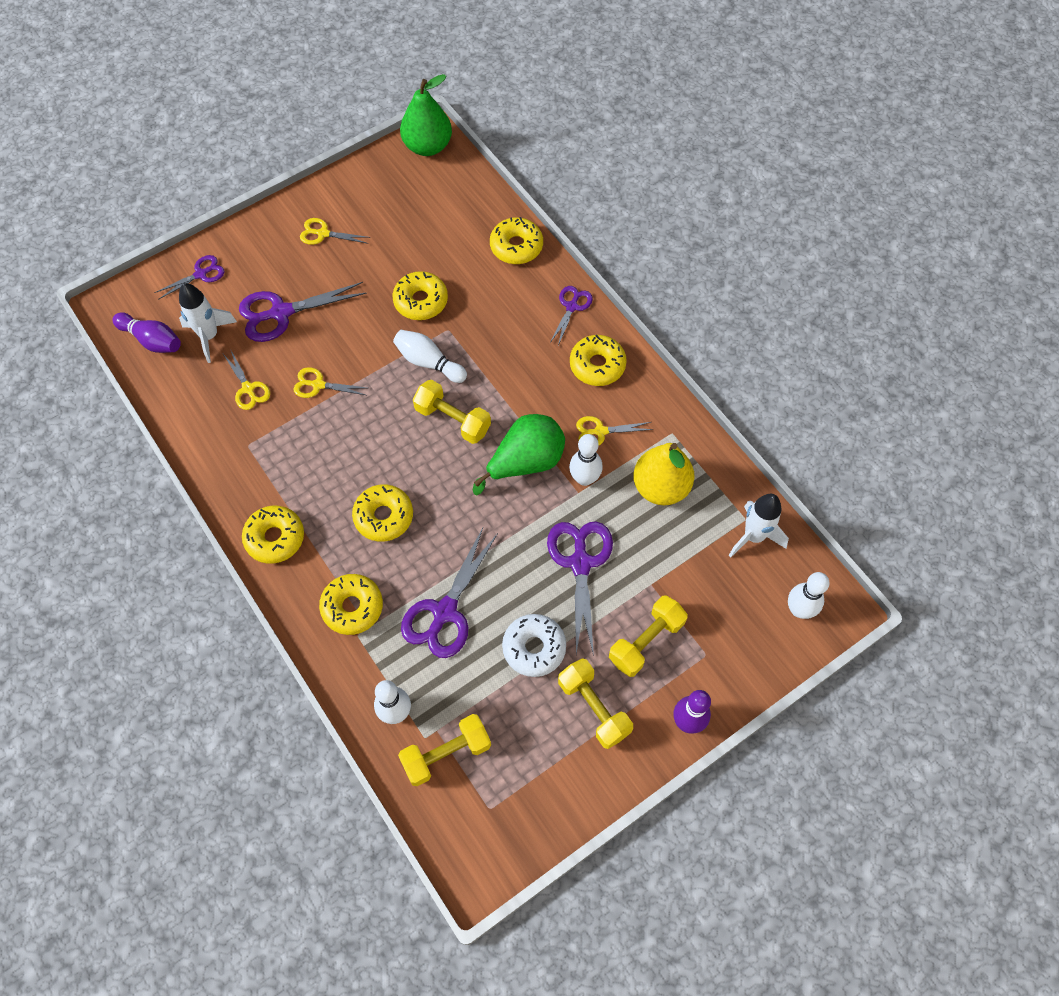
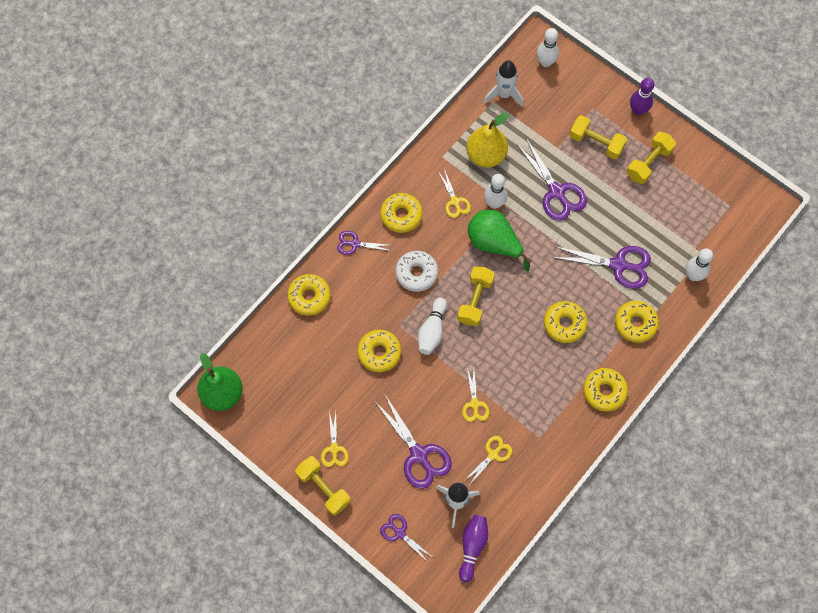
camera: 105 degrees left, 5 degrees up
yellow dumbbell [398,714,491,786] -> yellow dumbbell moved to [295,456,351,515]
white donut [502,614,566,677] -> white donut moved to [395,251,438,292]
purple scissors [547,522,613,656] -> purple scissors turned 105 degrees counterclockwise [517,138,587,221]

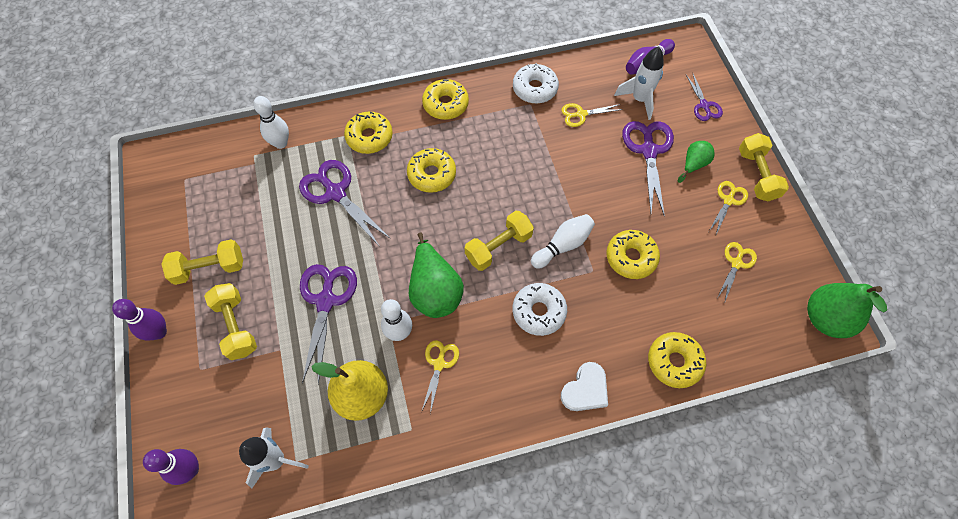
camera: 145 degrees left, 5 degrees down
purple scissors [337,231,391,255] -> white heart [561,362,608,411]
yellow donut [380,193,423,233] -> none
yellow scissors [462,368,489,422] -> yellow scissors moved to [717,242,757,301]
white bowling pin [537,28,559,67] -> purple bowling pin [143,449,199,485]
none -> white donut [513,63,559,104]
none -> green pear [678,141,715,183]

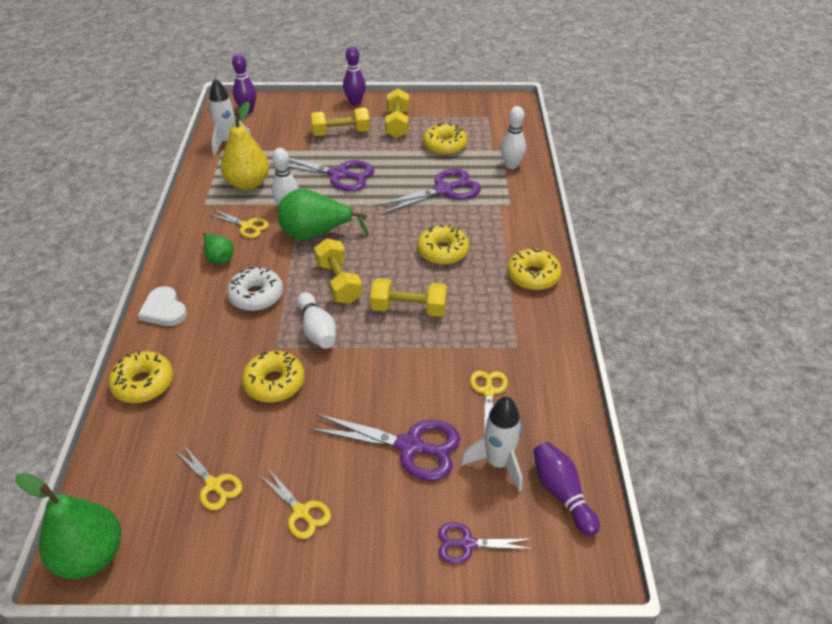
camera: 105 degrees right, 20 degrees down
yellow donut [344,112,393,154] -> yellow donut moved to [423,123,467,155]
white donut [513,63,559,104] -> none
green pear [678,141,715,183] -> green pear moved to [203,233,234,264]
yellow dumbbell [739,133,789,201] -> yellow dumbbell moved to [370,278,447,317]

